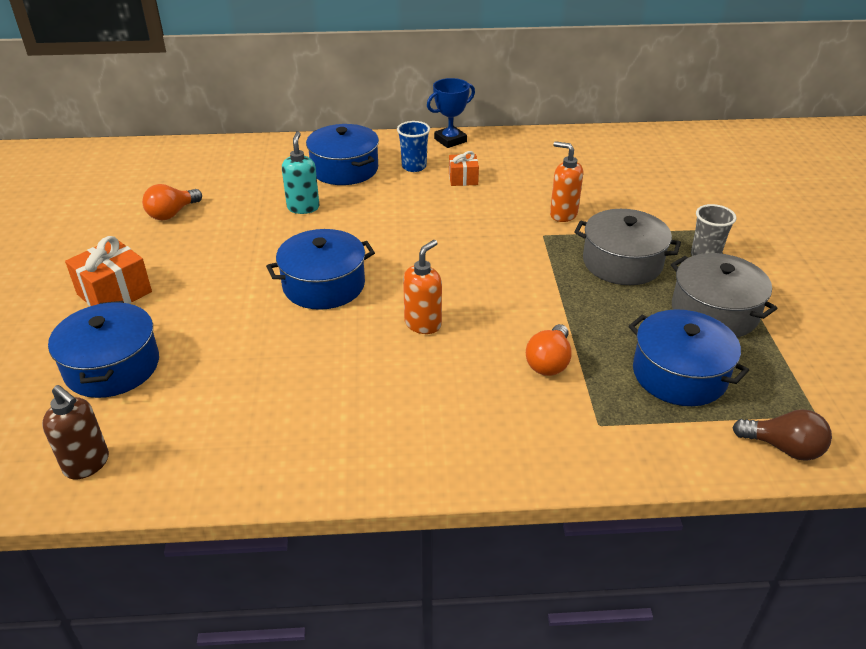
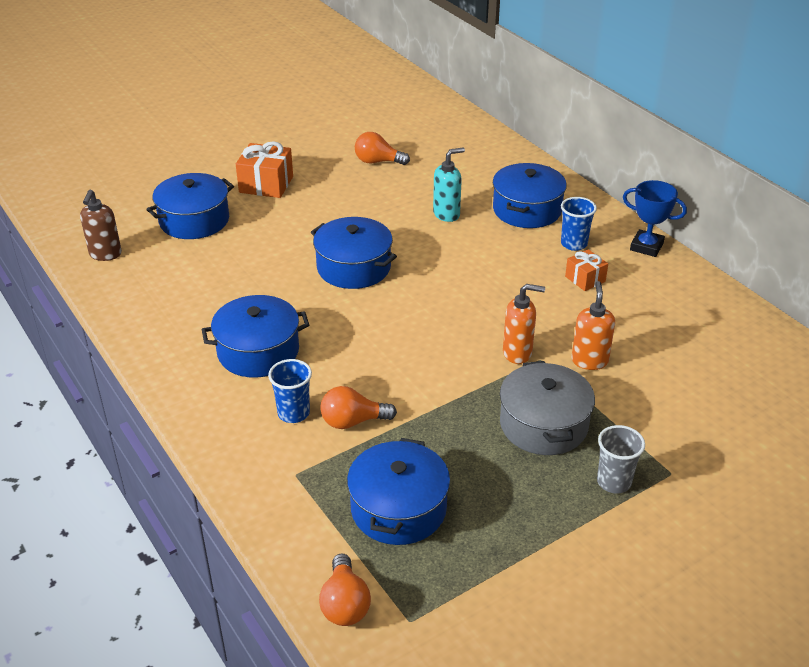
camera: 60 degrees right, 0 degrees up
orange soap dispenser [403,240,442,334] -> orange soap dispenser moved to [503,284,545,364]
grey pot [671,253,778,337] -> none
brown light bulb [732,409,832,461] -> orange light bulb [319,554,371,626]
none -> blue pot [202,295,309,378]
none -> blue cup [268,359,312,423]

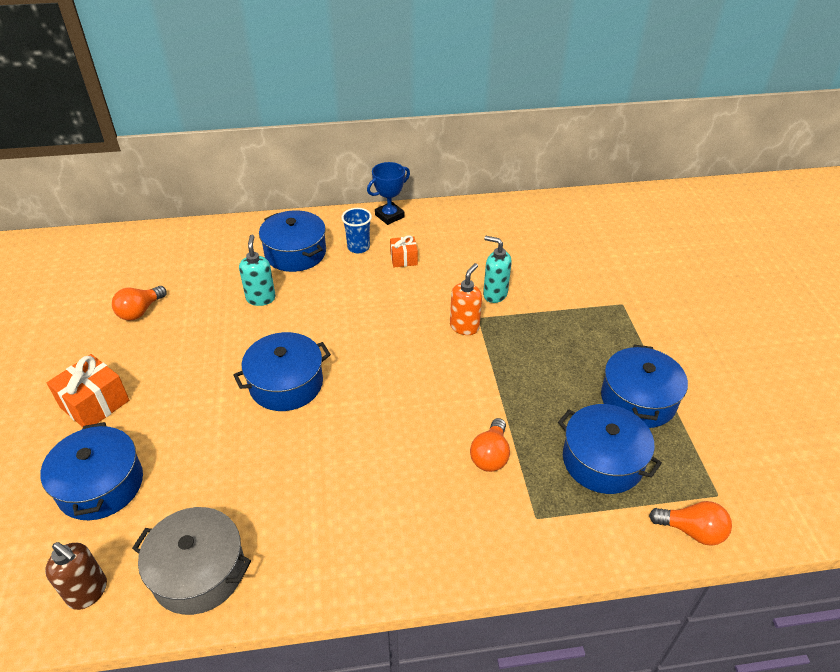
camera: 65 degrees left, 5 degrees up
blue pot [202,295,309,378] -> blue pot moved to [601,345,688,428]
blue cup [268,359,312,423] -> none
grey pot [500,361,595,455] -> grey pot moved to [132,507,251,615]
orange soap dispenser [571,281,615,370] -> turquoise soap dispenser [483,236,512,303]
grey cup [597,425,645,493] -> none

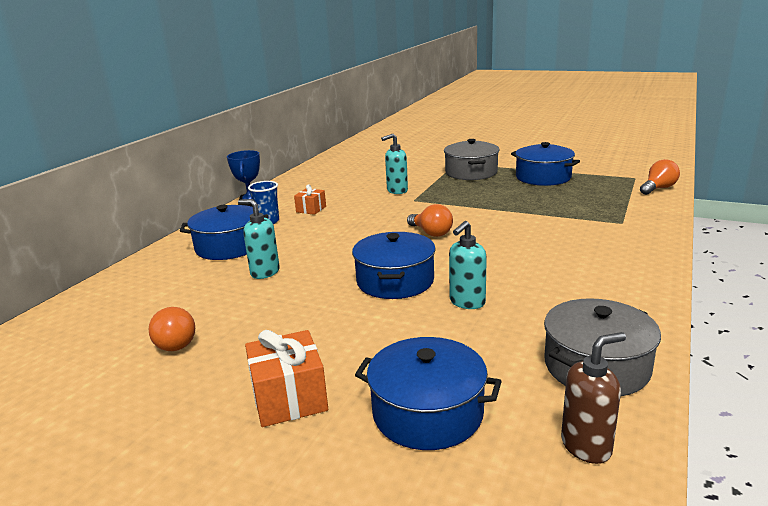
camera: 55 degrees left, 20 degrees down
orange soap dispenser [450,263,482,335] -> none
orange light bulb [470,418,510,472] -> orange light bulb moved to [407,204,453,237]
blue pot [558,404,662,494] -> none
none -> grey pot [444,139,500,180]
none -> turquoise soap dispenser [449,221,487,309]

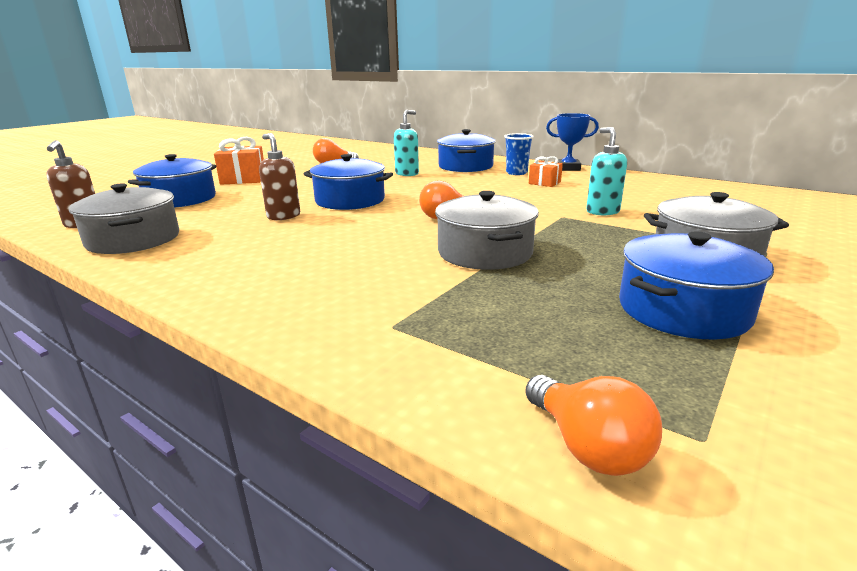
camera: 100 degrees right, 0 degrees up
turquoise soap dispenser [449,221,487,309] -> brown soap dispenser [259,133,300,220]
none -> grey pot [435,191,539,270]

